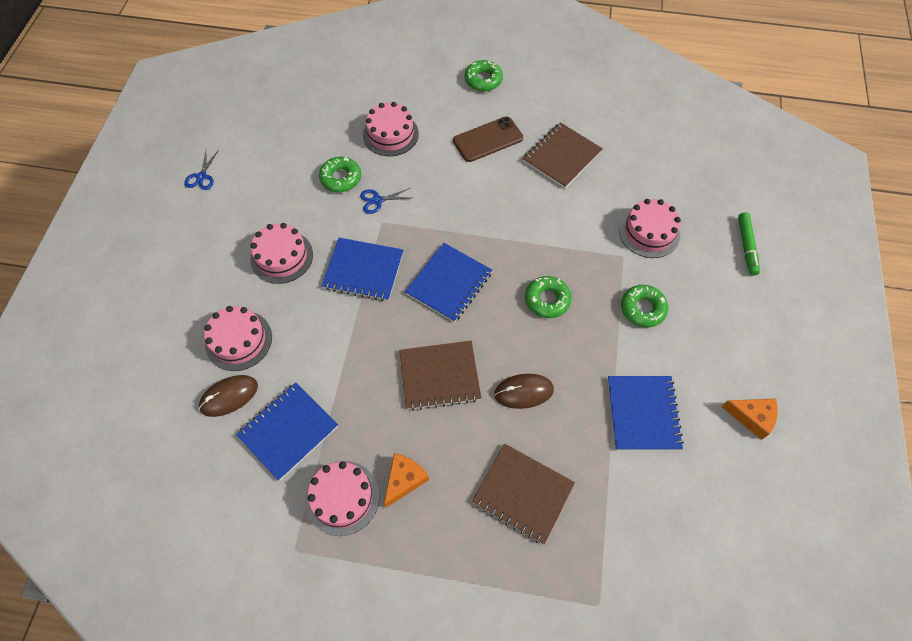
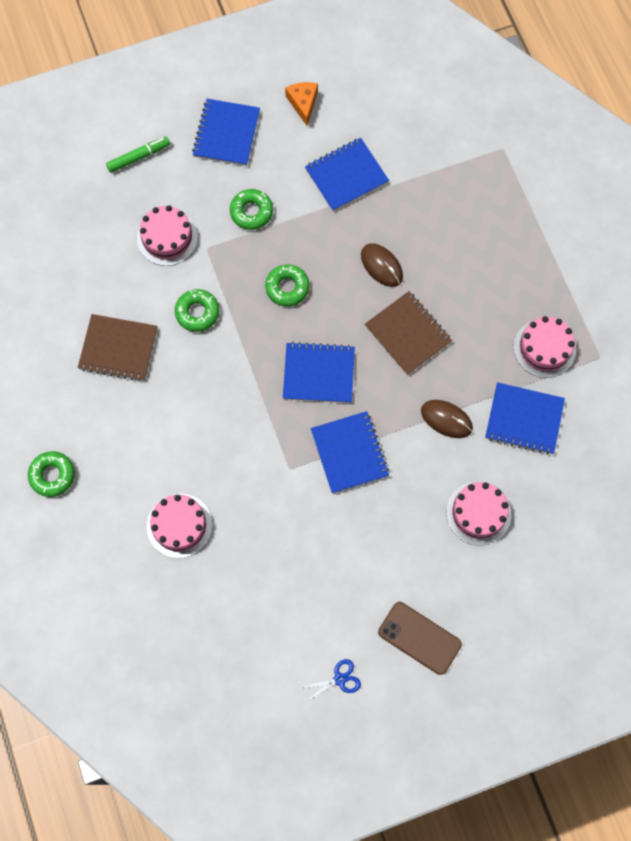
camera: 120 degrees left, 10 degrees up
brown mouse [199,375,258,417] -> brown mouse moved to [421,400,473,438]
pink cake [250,223,313,284] -> none
green donut [319,157,361,192] -> green donut moved to [175,289,219,332]
blue scissors [360,188,410,214] -> none
orange cheese [384,453,429,508] -> none
brown phone [453,117,523,162] -> brown phone moved to [378,602,462,675]
brown notebook [472,443,575,544] -> none
none -> blue notebook [192,99,260,166]

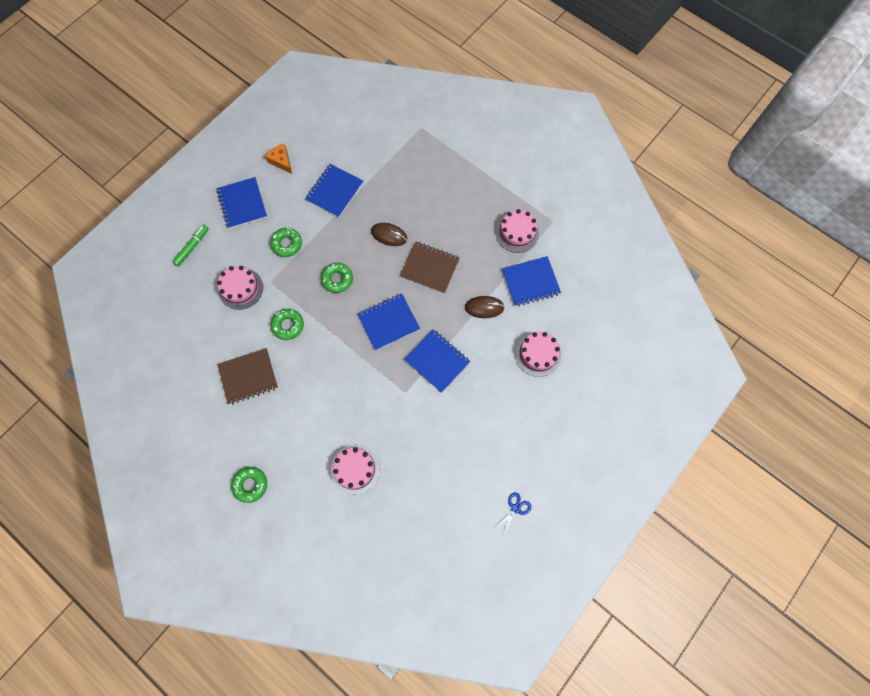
camera: 30 degrees left, 0 degrees up
brown phone [378,602,462,675] -> none

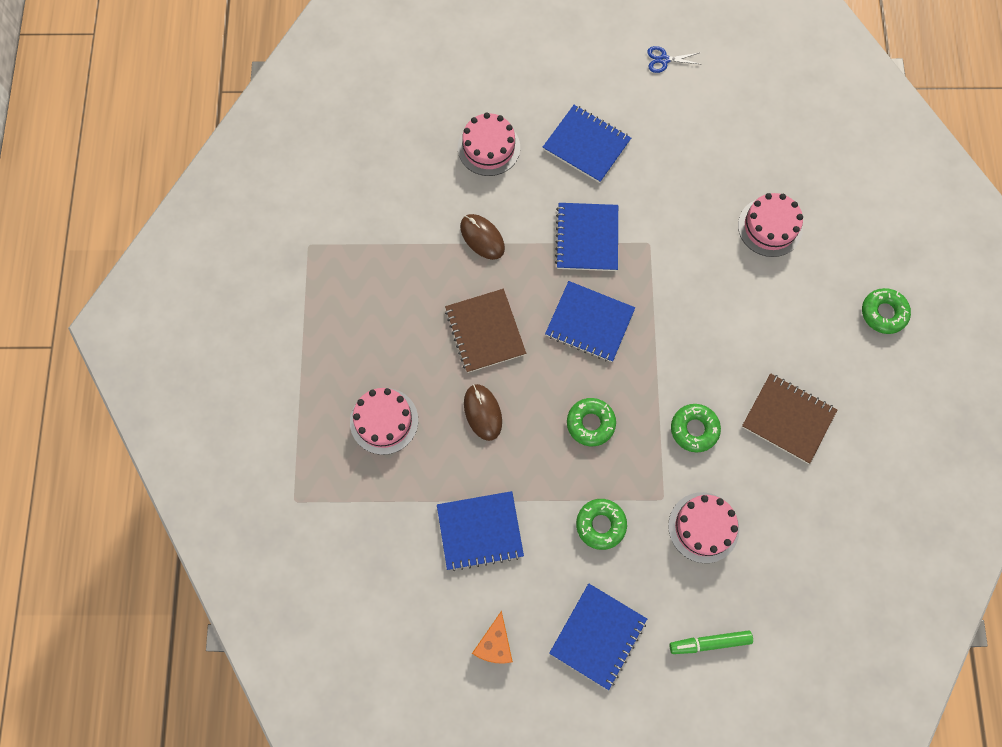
camera: 130 degrees left, 0 degrees up
pink cake [496,209,539,253] -> pink cake moved to [350,388,418,455]
blue notebook [502,256,561,306] -> blue notebook moved to [543,105,631,183]

